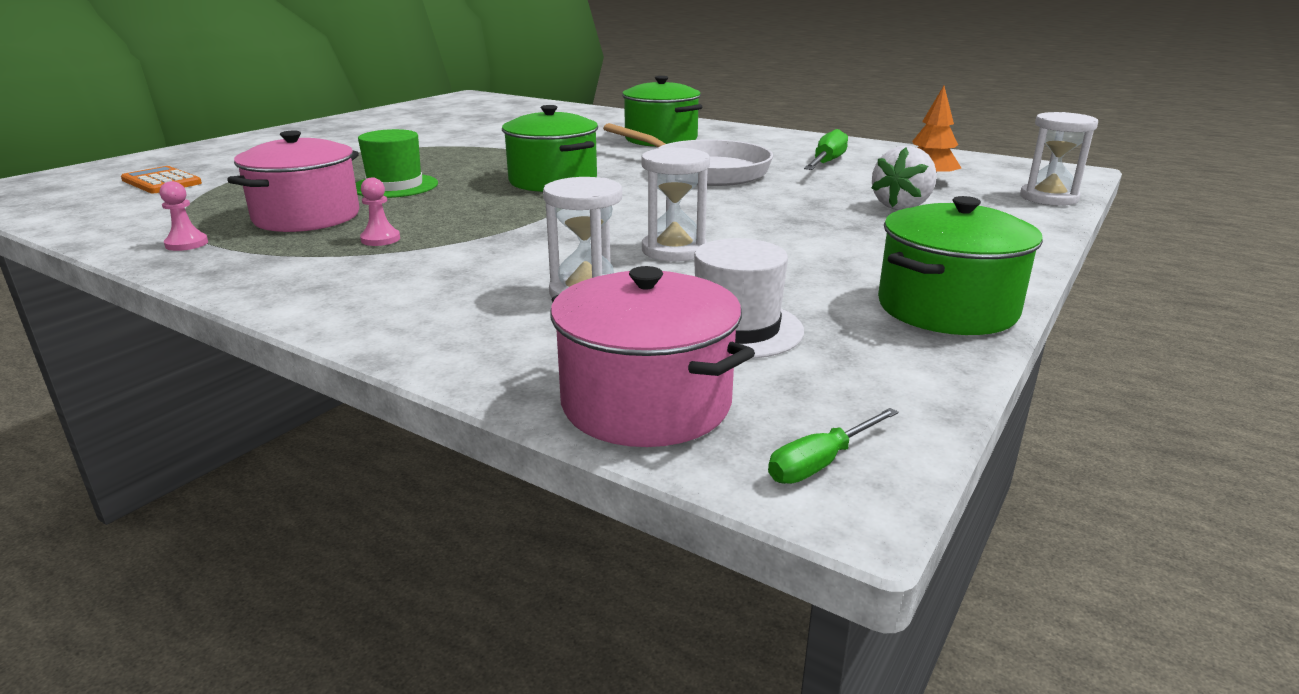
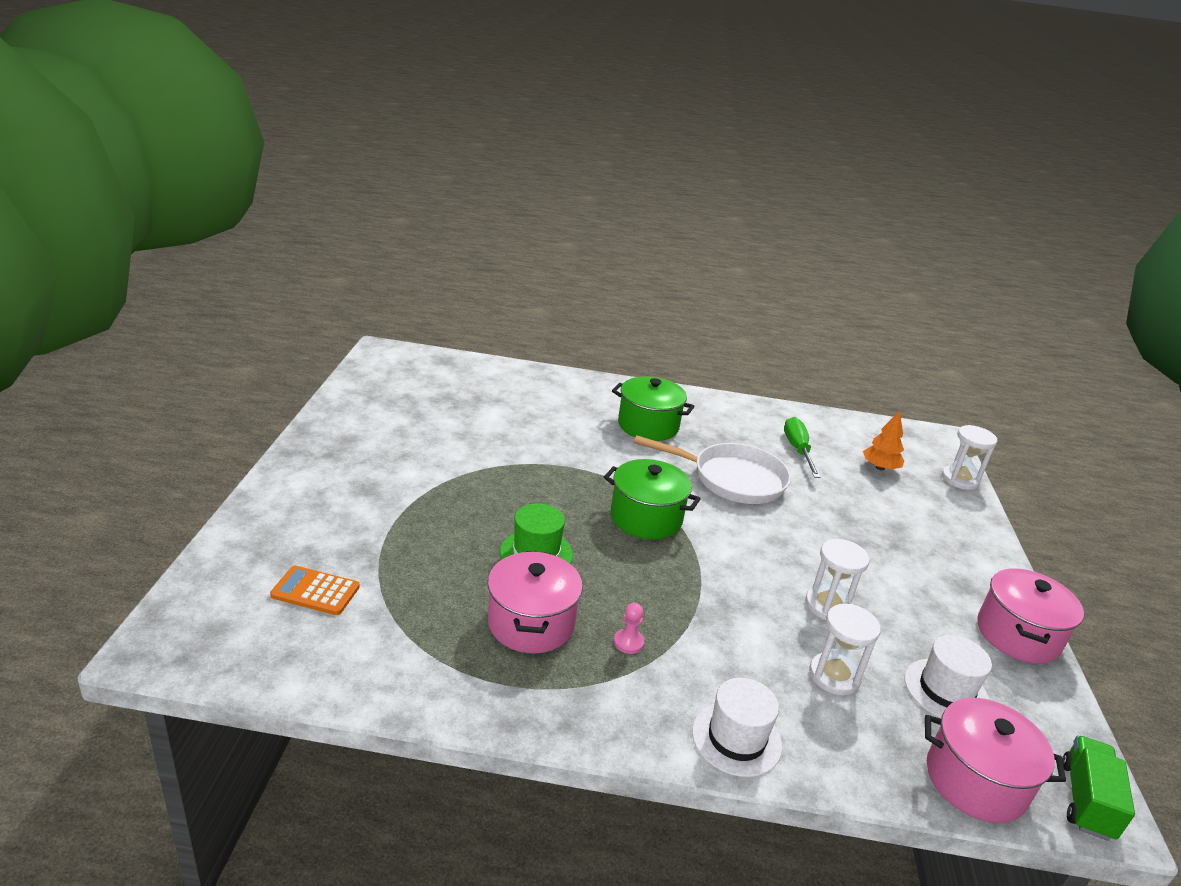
camera: 30 degrees left, 5 degrees up
pink pawn [160,181,208,251] -> none
green screwdriver [768,408,898,484] -> green truck [1062,736,1135,841]
white strawberry [871,146,937,210] -> none
green pot [878,196,1043,335] -> pink pot [977,568,1084,664]
none -> white hat [692,678,782,777]

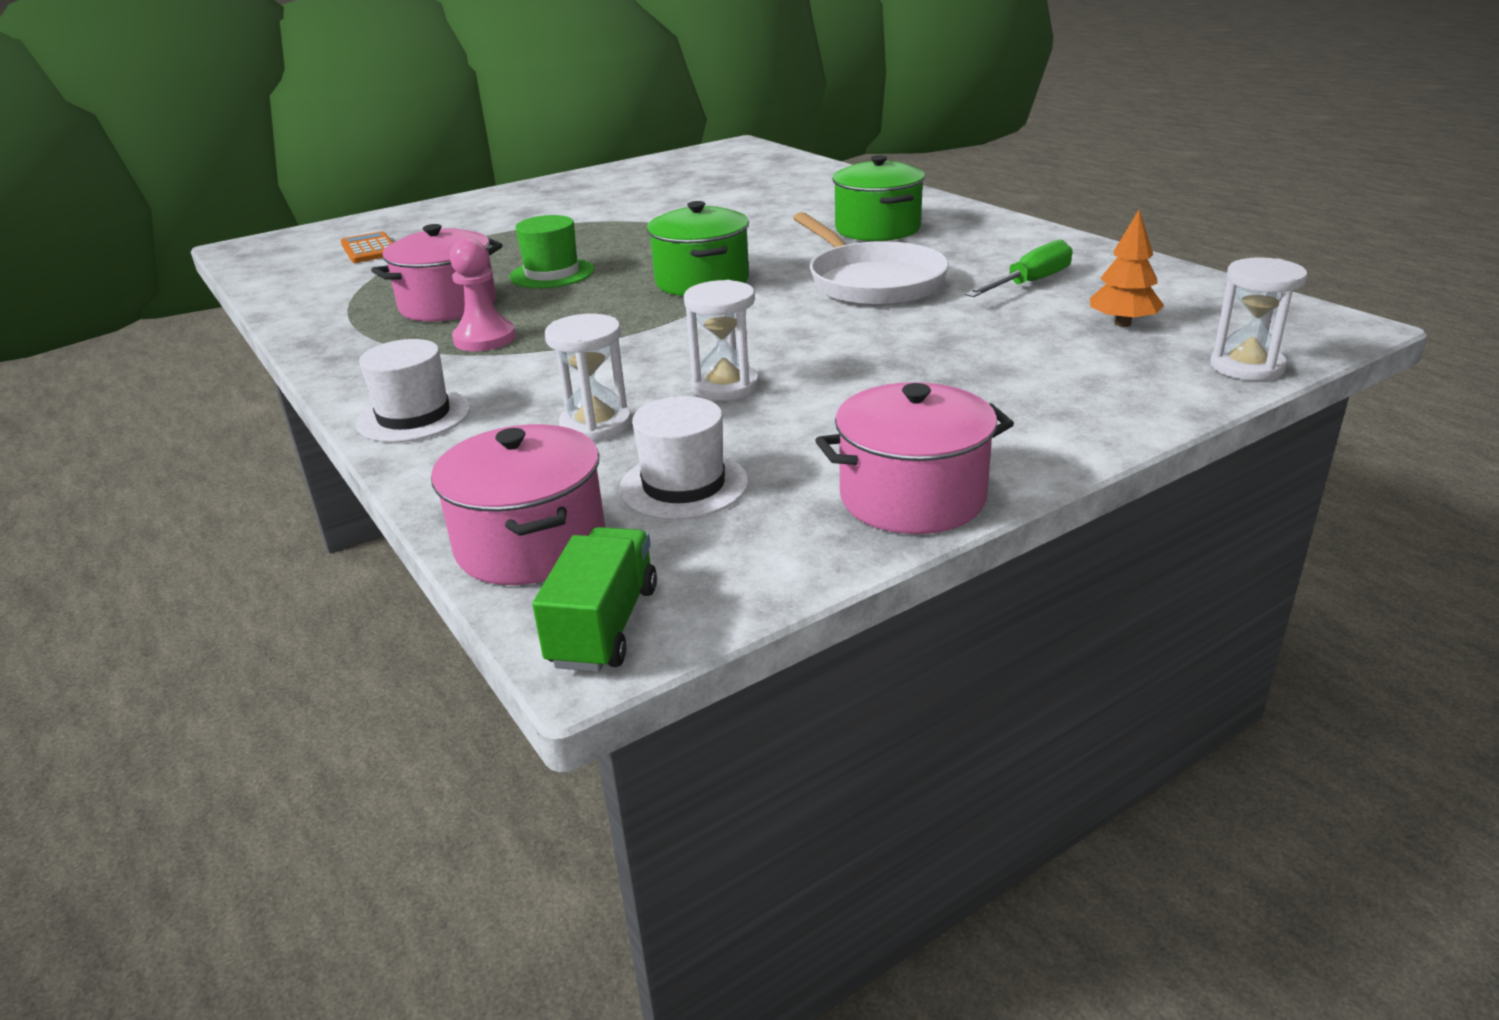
camera: 55 degrees right, 0 degrees up
pink pawn [614,603,644,654] -> pink pawn [450,238,516,351], size x1.70
green truck [1062,736,1135,841] -> green truck turned 60 degrees counterclockwise [533,527,657,672]

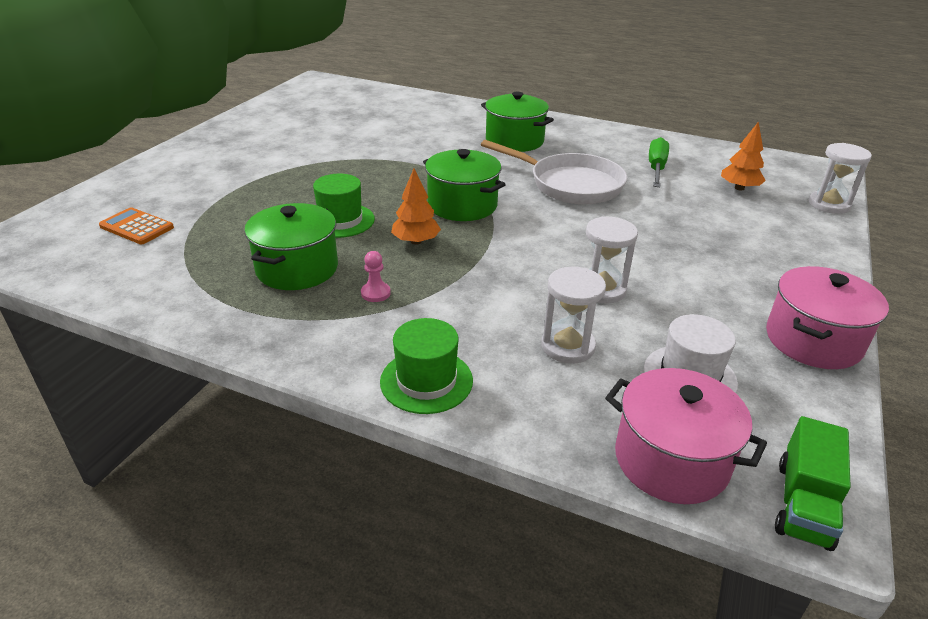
camera: 35 degrees left, 5 degrees up
white hat [356,339,471,442] -> green hat [380,318,473,414]
pink pot [371,224,502,322] -> green pot [244,203,338,290]
pink pawn [450,238,516,351] -> pink pawn [361,251,391,302], size x0.59
green truck [533,527,657,672] -> green truck turned 135 degrees counterclockwise [775,416,851,551]
none -> orange tree [391,168,441,245]

